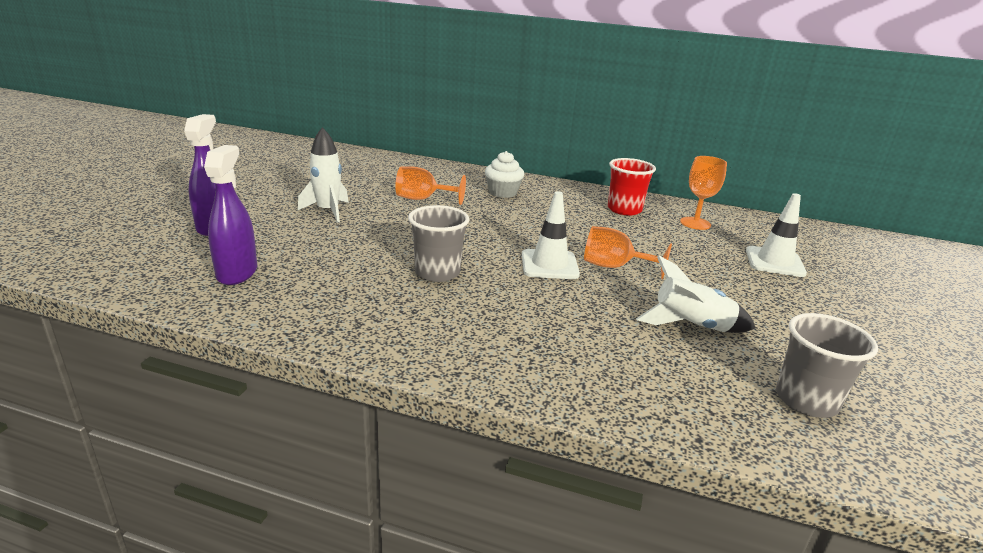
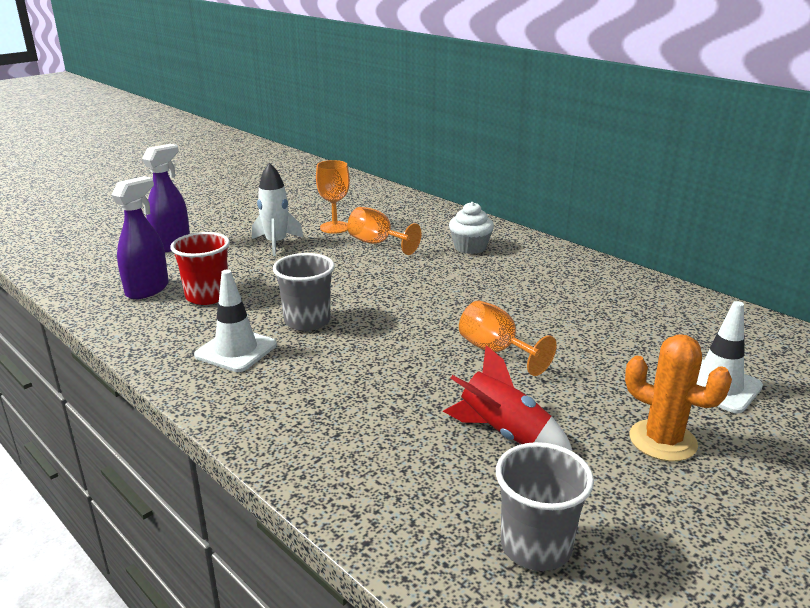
camera: 30 degrees right, 0 degrees up
white traffic cone [522,191,580,279] -> white traffic cone moved to [194,270,277,372]
red cup [608,158,656,216] -> red cup moved to [170,232,230,305]
white rocket [636,255,756,333] -> red rocket [443,345,573,452]
orange goblet [680,156,727,230] -> orange goblet moved to [316,160,350,234]
none -> orange cactus [625,334,732,461]

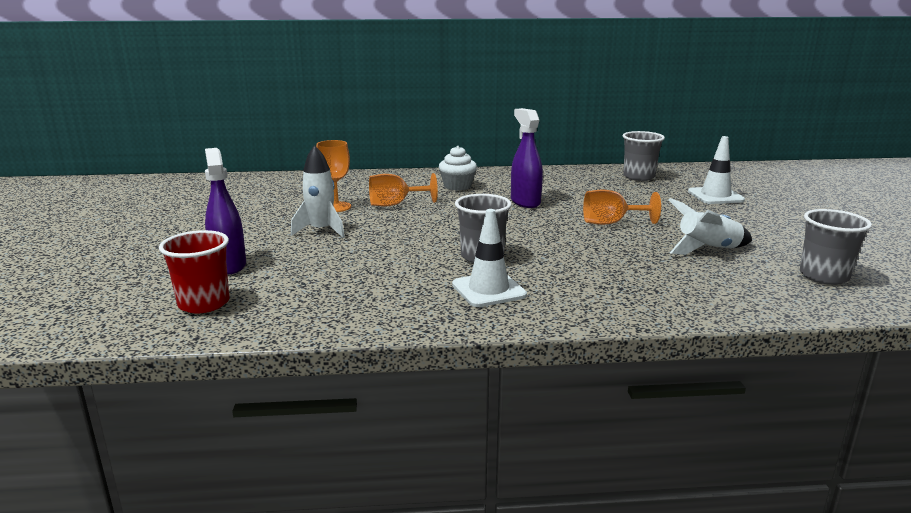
camera: 50 degrees left, 5 degrees down
purple spray bottle [111,176,169,299] -> purple spray bottle moved to [511,108,543,208]
red cup [170,232,230,305] -> red cup moved to [159,230,230,313]
red rocket [443,345,573,452] -> white rocket [669,198,752,255]
orange cactus [625,334,732,461] -> none
none -> grey cup [623,131,665,181]

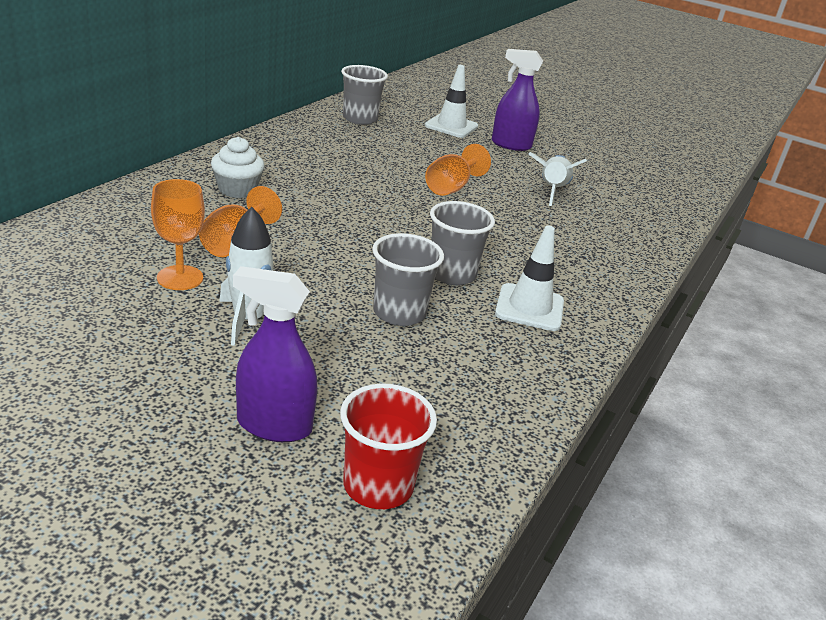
camera: 60 degrees left, 10 degrees up
purple spray bottle [511,108,543,208] -> purple spray bottle moved to [492,49,543,151]
grey cup [800,209,872,285] -> grey cup moved to [372,233,444,326]

